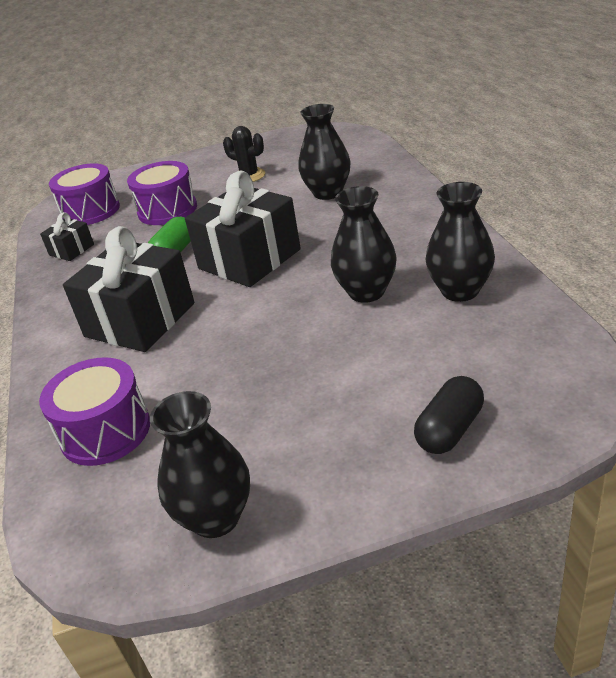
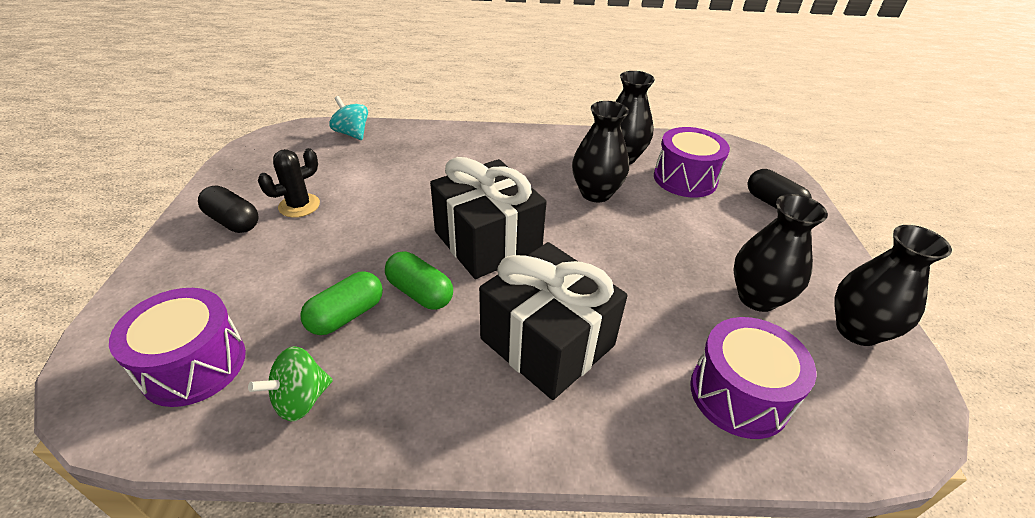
camera: 80 degrees left, 5 degrees up
black gift [40,212,94,261] -> green spinning top [248,346,333,422]
purple drum [127,161,197,225] -> purple drum moved to [654,127,730,197]
black vase [298,104,350,200] -> black vase moved to [733,194,828,312]
none -> black capsule [198,186,258,233]
none -> green capsule [300,271,383,335]
none -> turquoise spinning top [329,96,368,140]

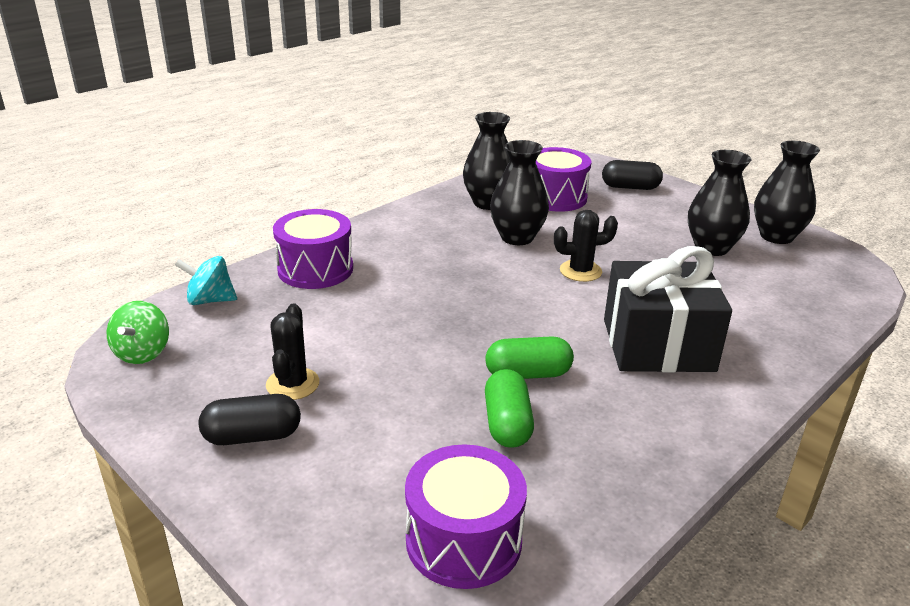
camera: 45 degrees left, 10 degrees down
green spinning top [248,346,333,422] -> green spinning top moved to [107,301,169,364]
black gift [430,157,547,279] -> none
purple drum [690,317,816,439] -> purple drum moved to [273,209,353,289]
none -> black cactus [554,210,618,282]

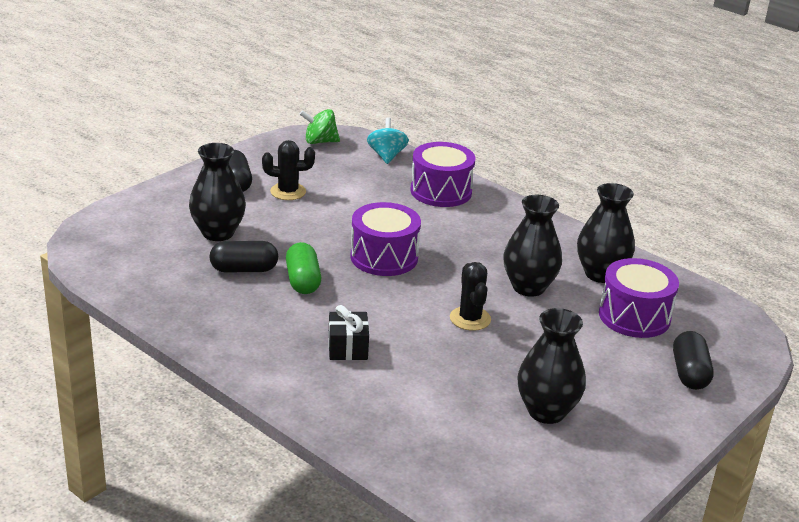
camera: 85 degrees right, 0 degrees up
purple drum [405,444,527,589] -> purple drum moved to [350,202,421,276]
green capsule [485,369,534,448] -> black capsule [209,241,278,273]
black gift [604,246,732,373] -> black gift [328,305,369,360], size x0.48
black vase [754,141,820,244] -> black vase moved to [189,143,246,241]

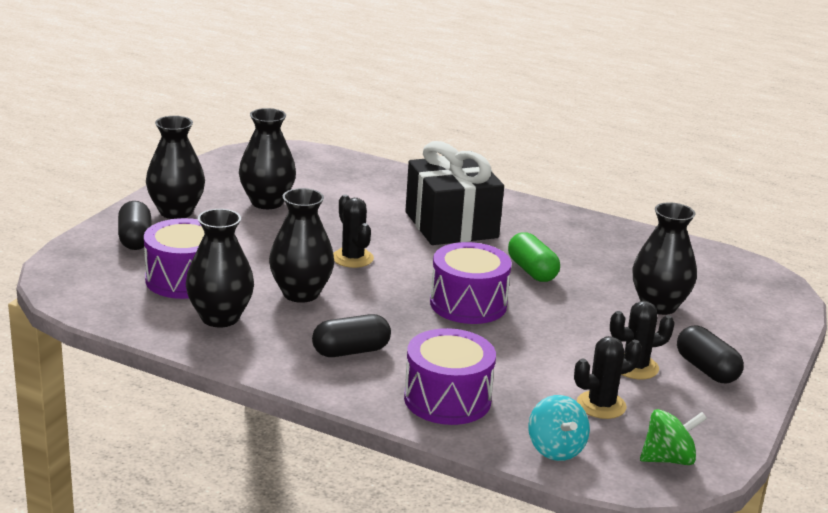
camera: 165 degrees right, 5 degrees down
black capsule [209,241,278,273] -> black capsule moved to [312,314,391,357]
black gift [328,305,369,360] -> black gift [405,141,504,245], size x2.10
none -> black vase [146,116,205,219]
none -> black cactus [574,336,642,419]

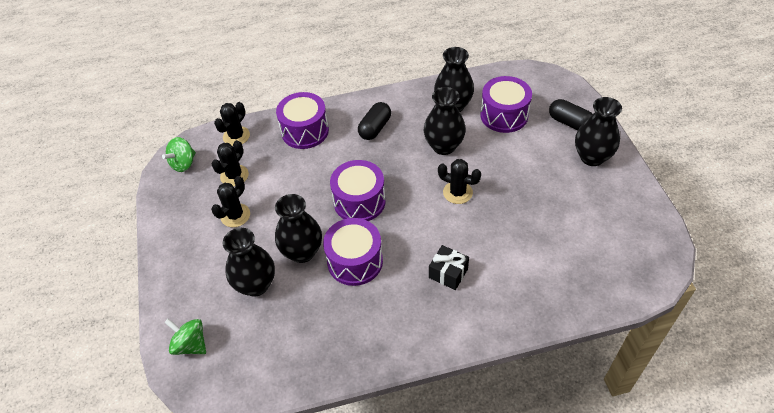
camera: 145 degrees right, 25 degrees up
black vase [239,108,296,209] -> black vase moved to [275,194,322,263]
black gift [405,141,504,245] -> black gift [429,245,469,290], size x0.48
green capsule [508,232,560,282] -> purple drum [323,218,383,286]
turquoise spinning top [528,395,590,461] -> black cactus [214,102,250,146]
black capsule [677,326,744,383] -> none
none -> green spinning top [164,319,206,355]

